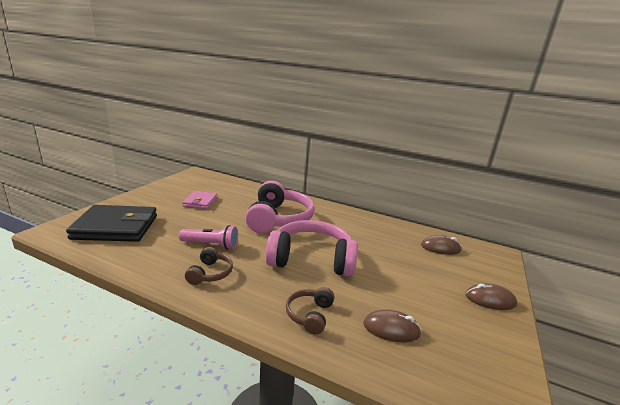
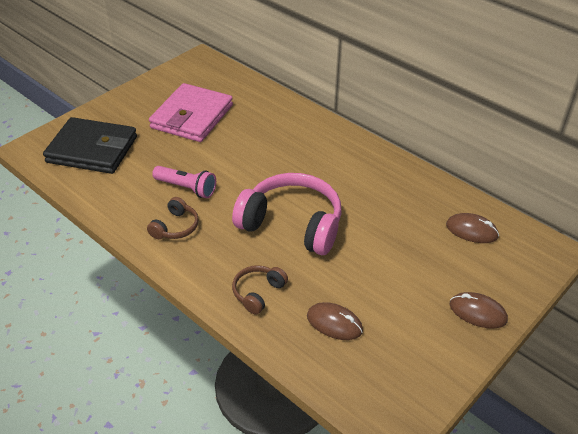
camera: 20 degrees right, 20 degrees up
pink wallet [183,191,217,209] -> pink wallet [149,83,233,142], size x1.84
pink headphones [245,181,315,233] -> none

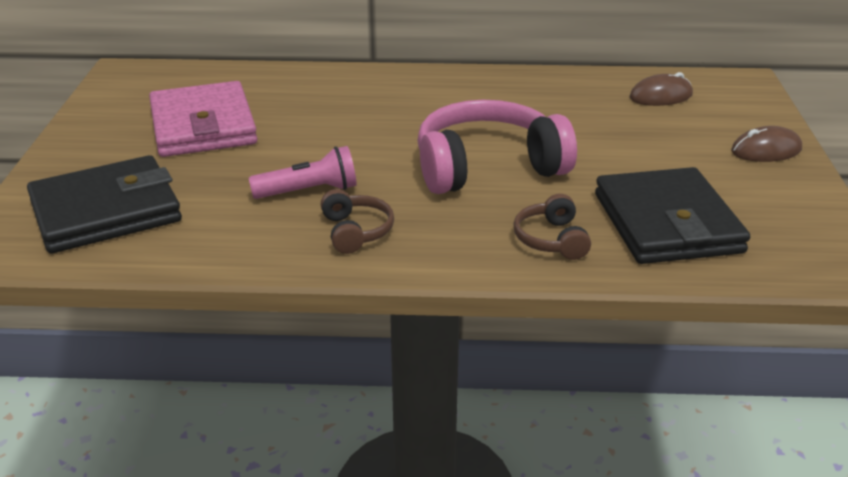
camera: 40 degrees left, 10 degrees down
brown mouse [307,302,363,340] -> black wallet [595,167,750,264]

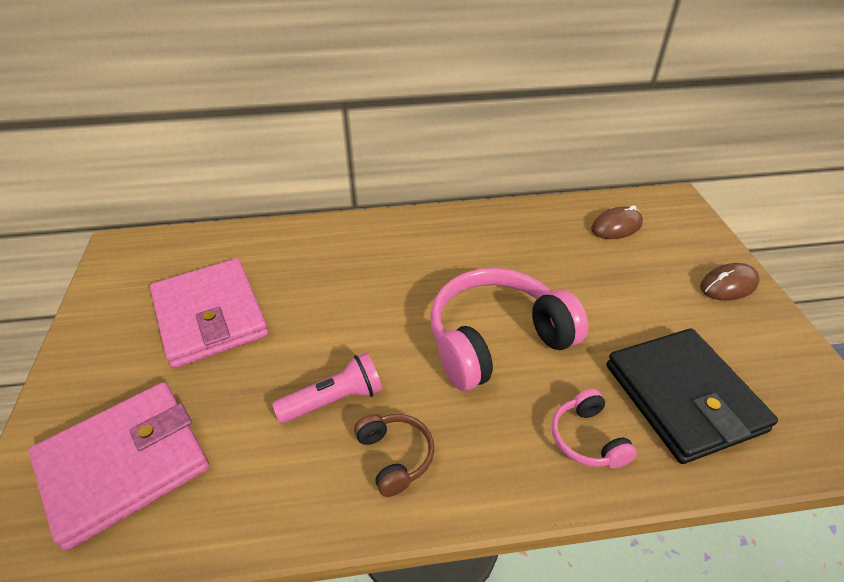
camera: 10 degrees left, 10 degrees up
black wallet [27,155,182,253] -> pink wallet [29,382,209,551]
brown headphones [514,194,591,260] -> pink headphones [552,389,637,468]

